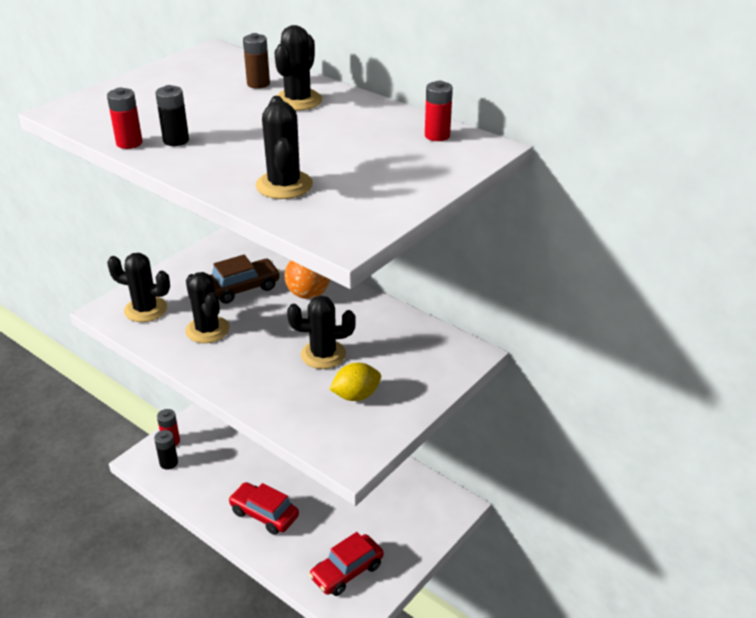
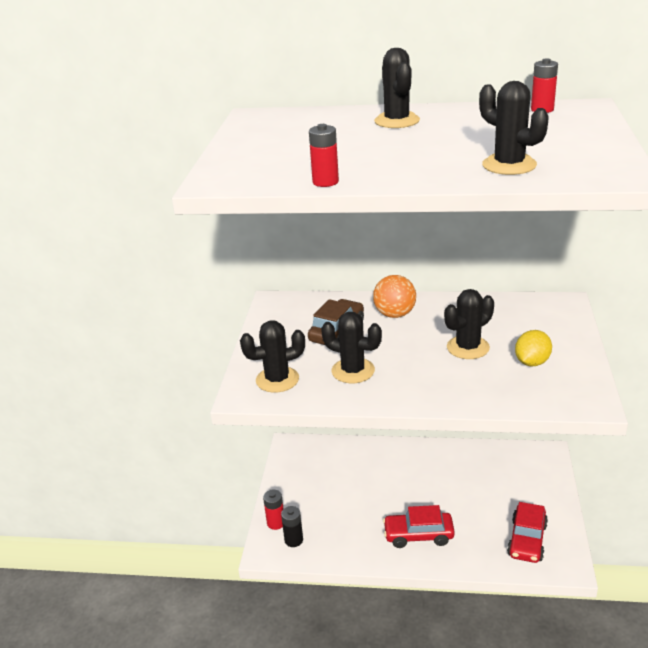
camera: 30 degrees left, 5 degrees down
black battery [155,85,189,146] -> none
brown battery [243,33,270,89] -> none

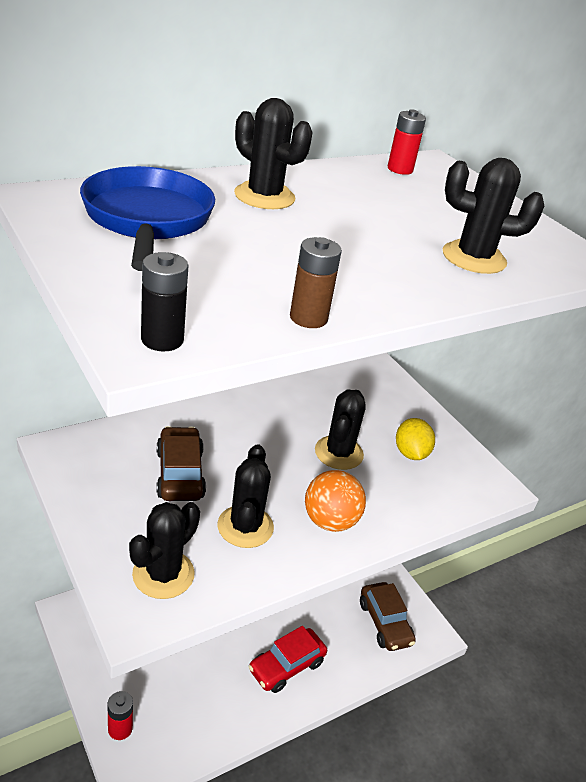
camera: 45 degrees left, 5 degrees up
black battery [281,506,303,547] -> black battery moved to [141,252,189,351]
red battery [309,124,339,187] -> brown battery [290,237,342,328]
black cactus [321,312,382,383] -> black cactus turned 75 degrees counterclockwise [217,444,274,548]
orange ball [373,275,416,318] -> orange ball moved to [305,470,366,532]
red car [507,502,548,563] -> brown car [360,582,416,651]
none -> blue pan [80,166,215,271]

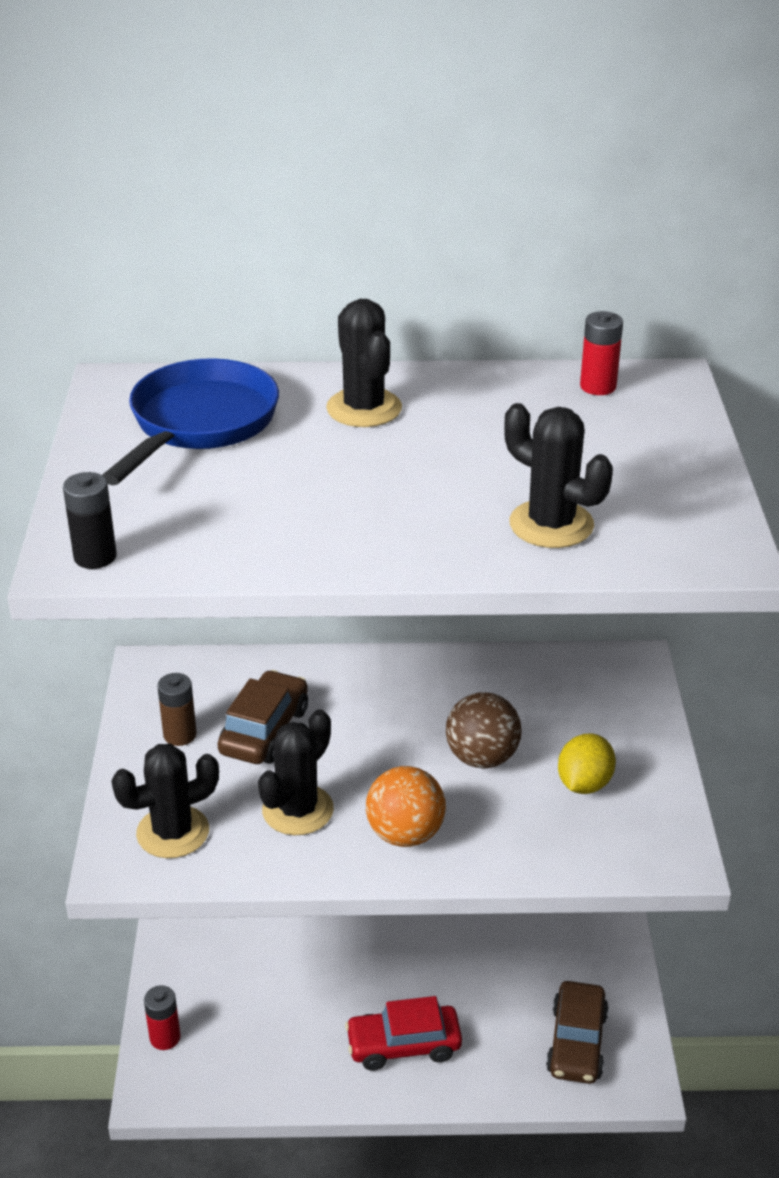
camera: 35 degrees right, 0 degrees up
brown battery [290,237,342,328] -> brown battery moved to [157,673,197,746]
black cactus [315,390,366,470] -> brown ball [446,692,522,768]

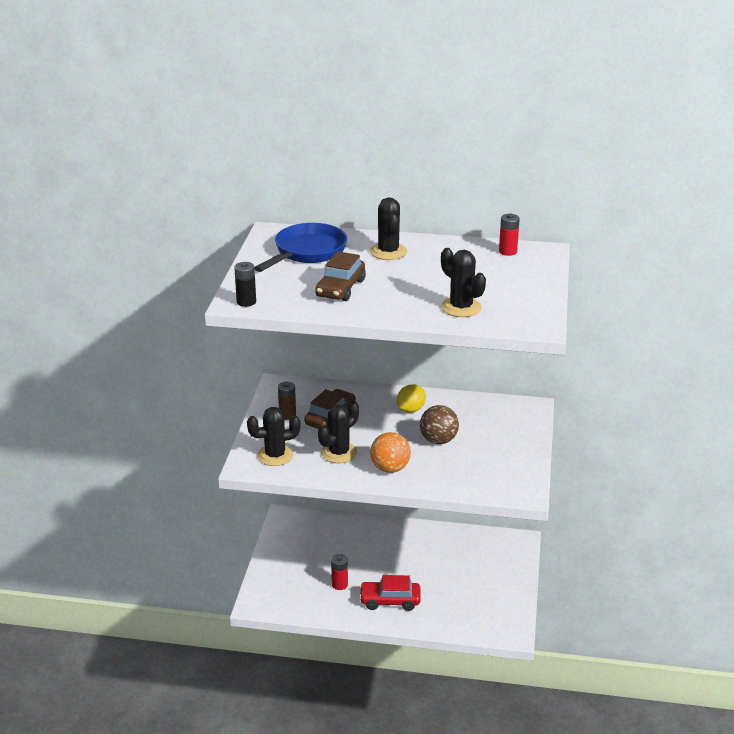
camera: 10 degrees right, 5 degrees down
red battery [144,985,181,1050] -> red battery moved to [331,554,348,590]
brown car [546,981,609,1084] -> brown car moved to [315,251,366,301]
yellow lemon [558,734,616,794] -> yellow lemon moved to [397,384,426,413]

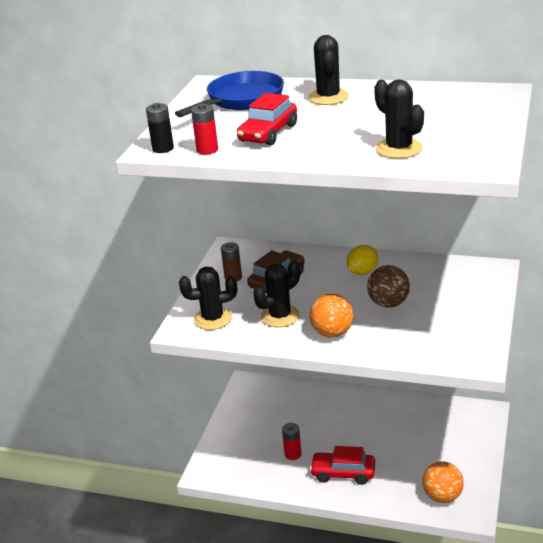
camera: 10 degrees right, 0 degrees up
brown car [315,251,366,301] -> red car [237,93,297,145]
red battery [499,214,520,256] -> red battery moved to [191,104,218,155]
none -> orange ball [422,461,464,503]

